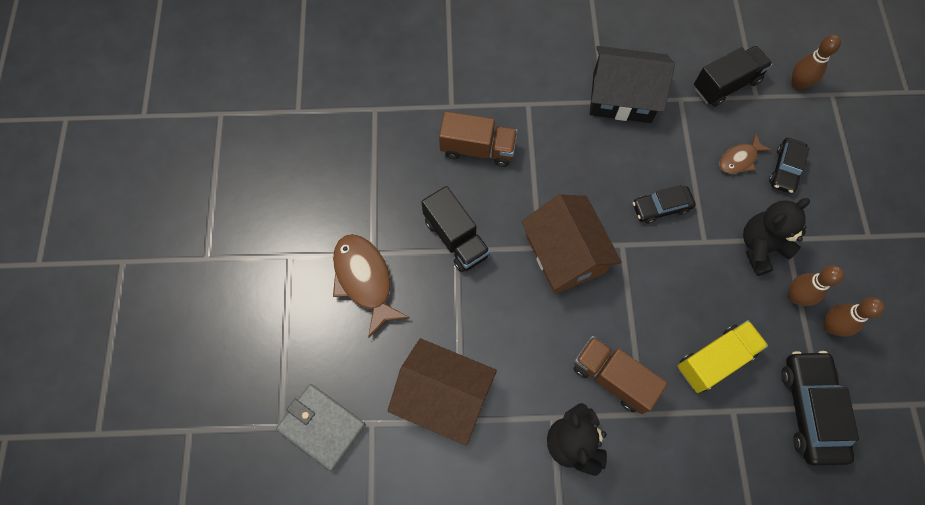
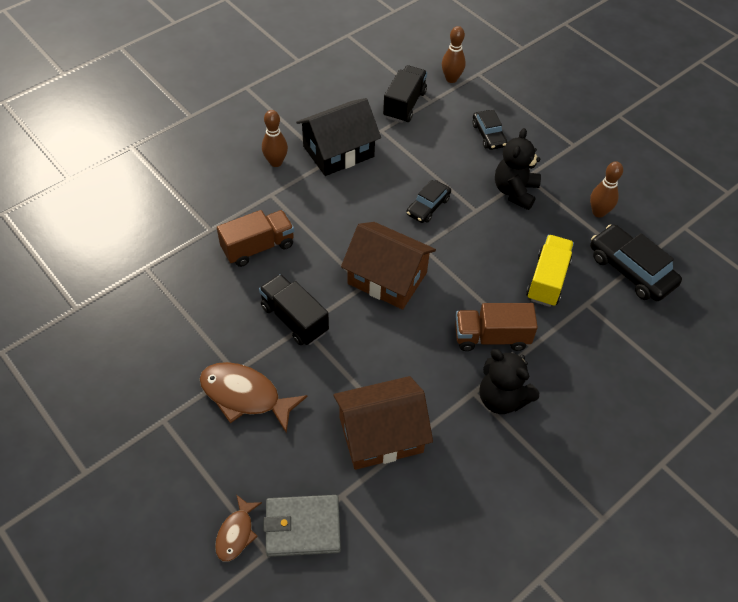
camera: 40 degrees left, 15 degrees down
black truck [421,186,490,272] -> black truck turned 150 degrees counterclockwise [259,274,329,345]
brown fish [720,133,771,174] -> brown fish moved to [215,494,262,562]
brown bowling pin [788,265,844,306] -> brown bowling pin moved to [262,110,288,167]

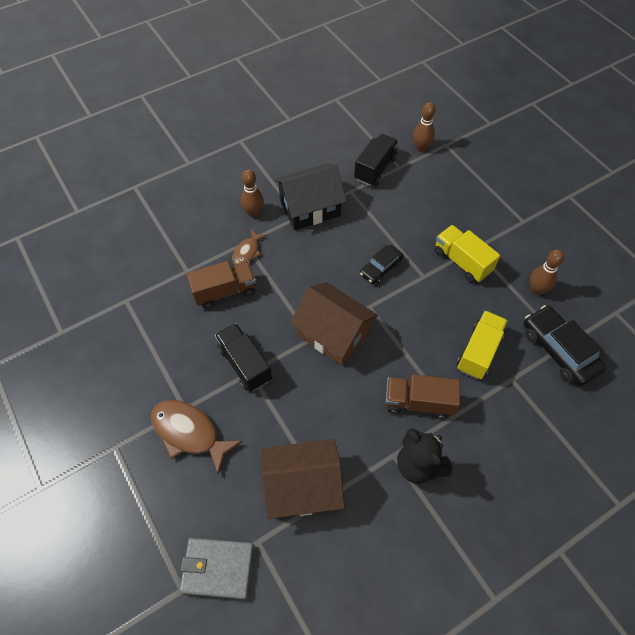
camera: 10 degrees right, 5 degrees up
brown fish [215,494,262,562] -> brown fish moved to [232,229,267,265]
black car [472,110,507,150] -> none
black teddy bear [495,128,541,210] -> yellow truck [435,225,500,282]

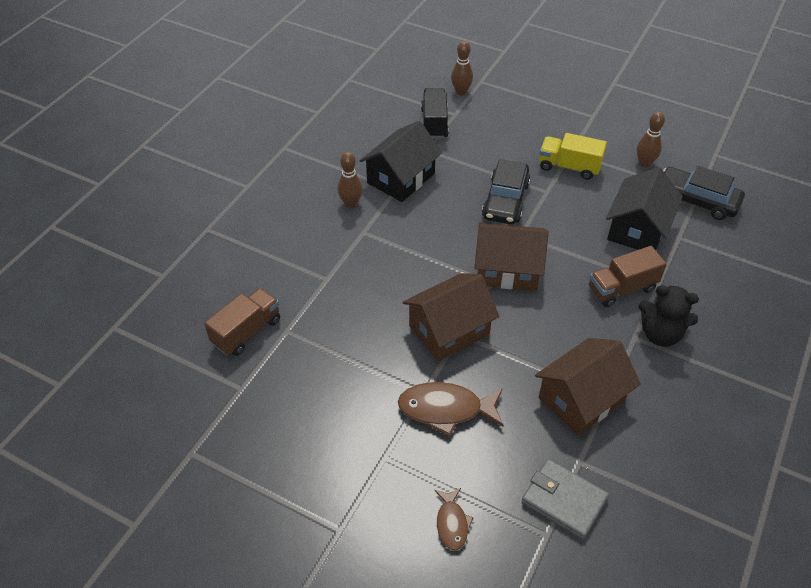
camera: 30 degrees left, 10 degrees down
grey wallet [179,538,254,600] -> grey wallet turned 60 degrees clockwise [521,459,609,540]
brown truck [186,261,256,309] -> brown truck moved to [204,288,280,356]
black truck [215,323,272,392] -> brown house [403,273,499,361]
brown fish [232,229,267,265] -> brown fish moved to [434,488,474,551]
black car [360,245,404,284] -> black car [482,159,530,225], size x1.65
yellow truck [457,311,508,379] -> black house [606,167,683,250]

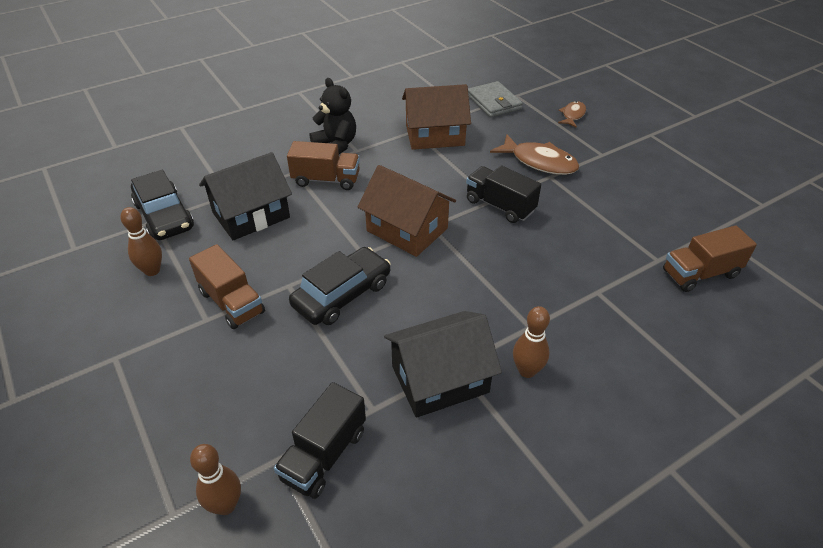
camera: 150 degrees left, 5 degrees down
brown house [403,273,499,361] -> black truck [466,165,541,223]
yellow truck [539,133,607,180] -> brown truck [189,244,265,329]

